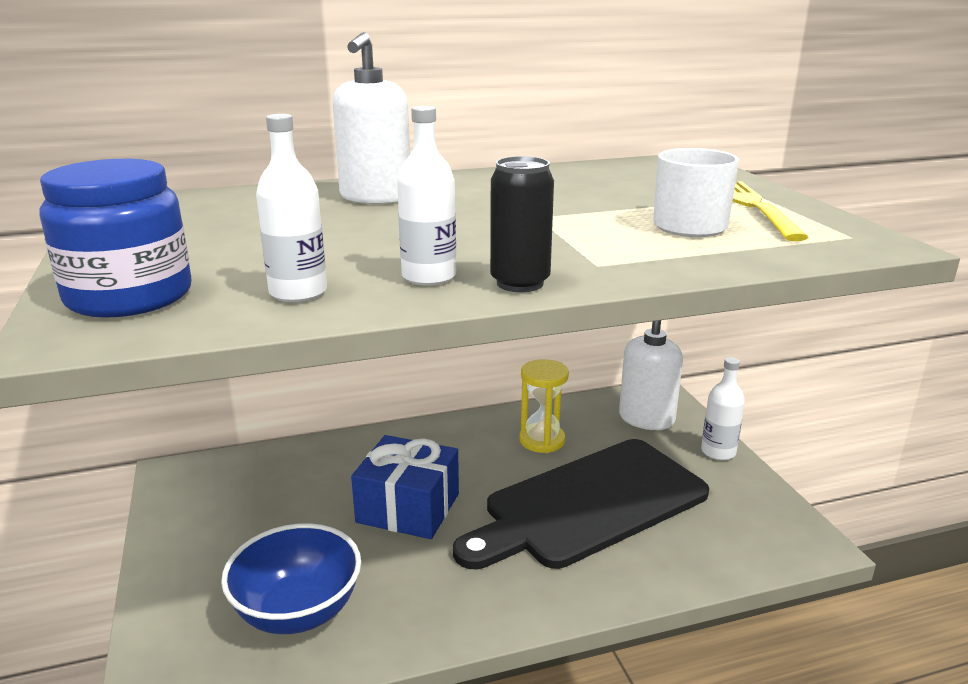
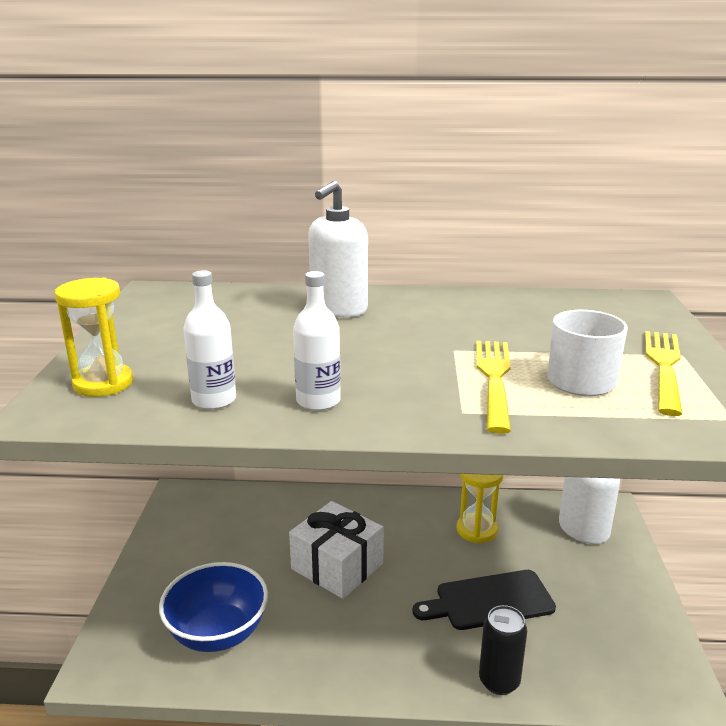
camera: 20 degrees right, 0 degrees up
blue jar [39,159,191,318] -> yellow hourglass [55,278,133,397]
blue gift [351,435,459,539] -> white gift [289,501,384,599]
black cutting board [453,439,709,569] -> black cutting board [413,570,556,630], size x0.57
black can [490,156,554,292] -> black can moved to [479,605,527,695]
white bottle [701,357,745,460] -> none
none -> yellow fork [476,341,511,434]

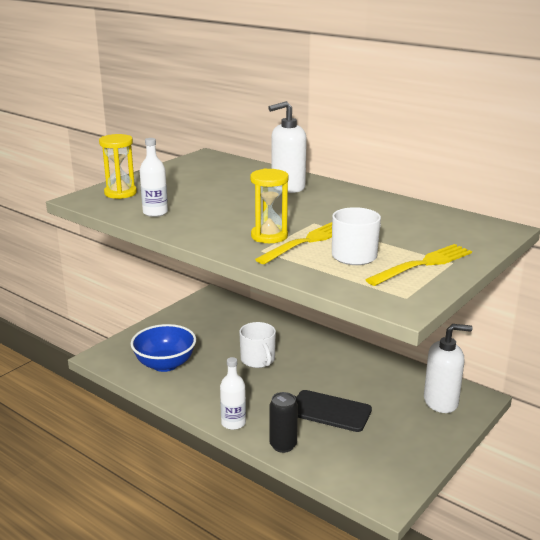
camera: 35 degrees right, 0 degrees up
white gift [289,501,384,599] -> white mug [239,322,276,368]
white bottle [293,271,341,411] -> white bottle moved to [220,357,246,430]
yellow hourglass [457,474,503,543] -> yellow hourglass moved to [250,168,289,243]

